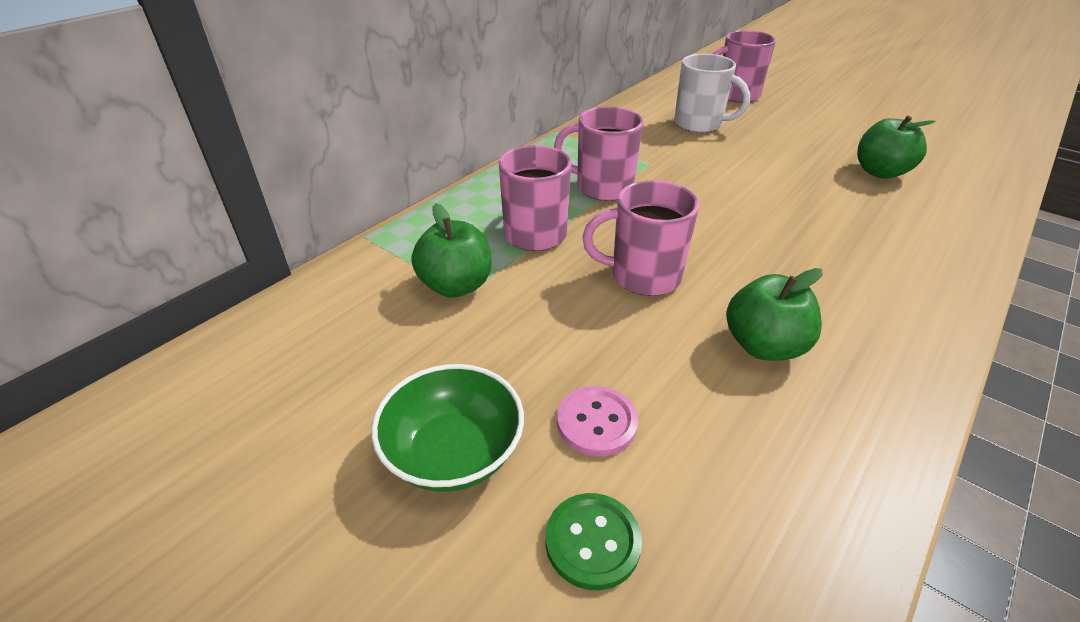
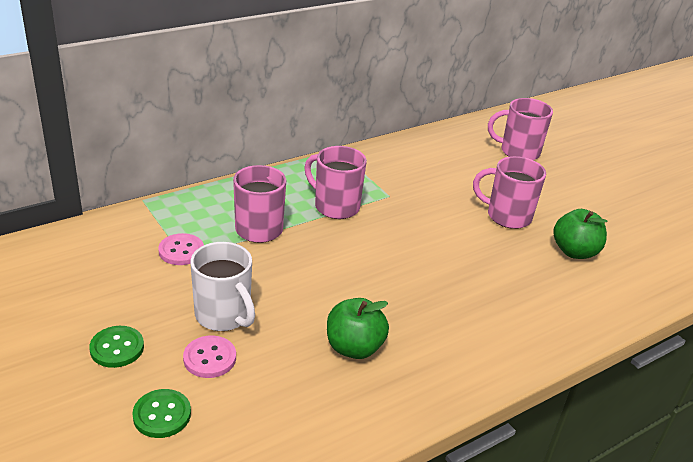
camera: 15 degrees right, 5 degrees down
green bowl [371,364,524,492] -> green button [89,326,144,368]
green apple [411,203,491,298] -> pink button [158,233,204,265]
pink mug [583,180,699,296] -> pink mug moved to [473,156,546,229]
white mug [674,54,750,133] -> white mug moved to [190,242,255,331]

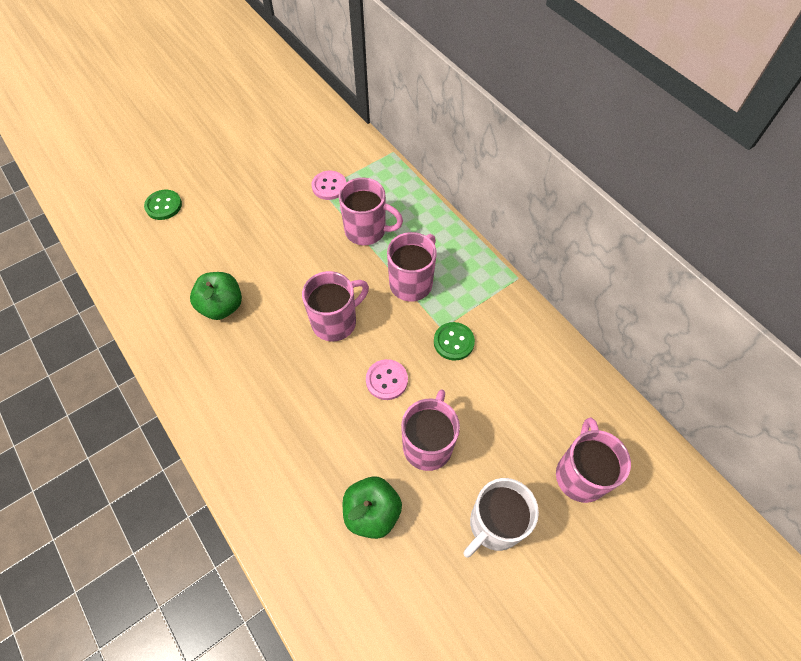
camera: 90 degrees right, 25 degrees up
green button [89,326,144,368] -> green button moved to [434,322,475,361]
pink button [183,336,236,378] -> pink button moved to [366,359,408,400]
white mug [190,242,255,331] -> white mug moved to [463,478,539,558]
none -> pink mug [302,271,369,342]

